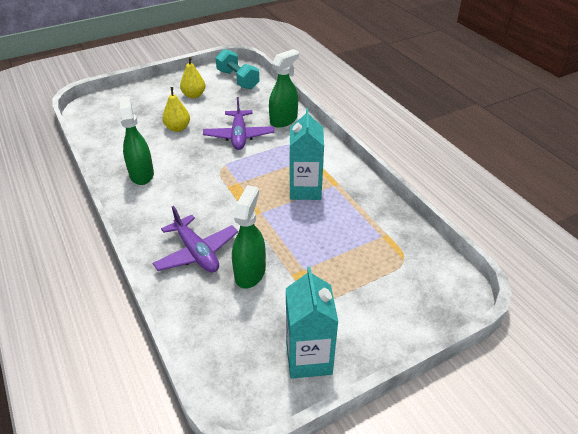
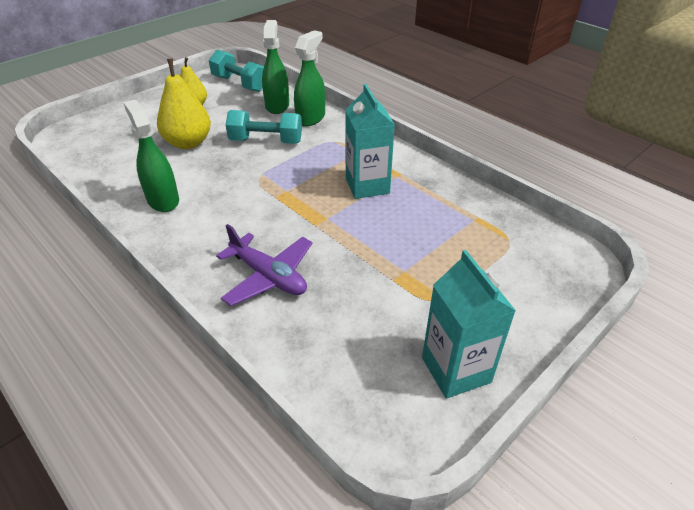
camera: 15 degrees left, 0 degrees up
yellow pear [162,87,190,132] -> yellow pear [157,59,211,149], size x1.55
purple plane [203,97,274,150] -> turquoise dumbbell [226,110,302,144]
green spray bottle [232,185,266,289] -> green spray bottle moved to [262,20,289,114]

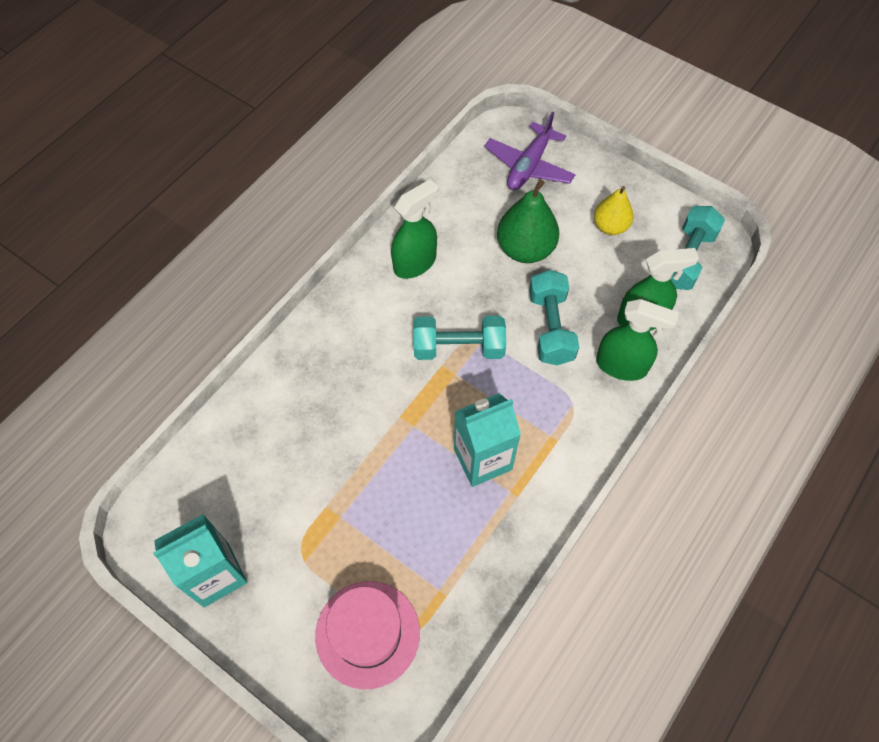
camera: 80 degrees right, 20 degrees up
yellow pear [157,59,211,149] -> green pear [497,179,559,263]
purple plane [216,224,313,306] -> purple plane moved to [484,112,576,190]
none -> pink hat [315,581,420,689]
none -> turquoise dumbbell [413,316,506,360]

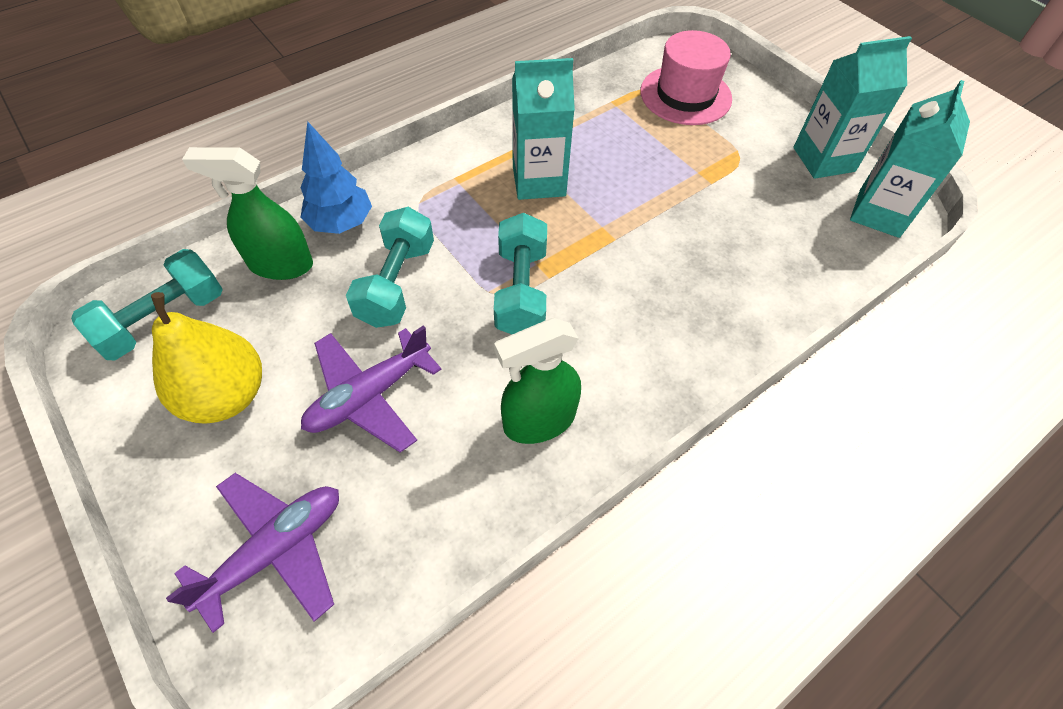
camera: 165 degrees left, 5 degrees down
turquoise dumbbell [413,316,506,360] -> turquoise dumbbell turned 75 degrees clockwise [494,213,547,334]
green pear [497,179,559,263] -> purple plane [301,325,441,453]
yellow pear [594,186,634,235] -> yellow pear [151,292,262,424], size x1.55
green spray bottle [596,299,679,381] -> blue tree [300,121,372,234]
none -> turquoise carton [850,80,970,238]

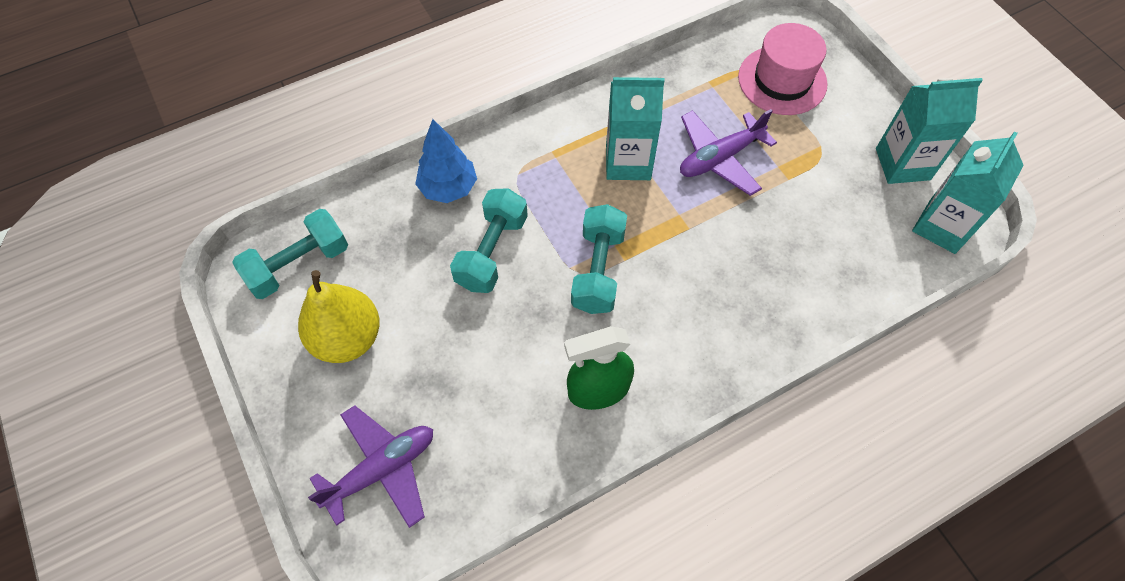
camera: 10 degrees right, 5 degrees up
green spray bottle [182,147,313,280] -> none
purple plane [301,325,441,453] -> purple plane moved to [680,109,777,196]

